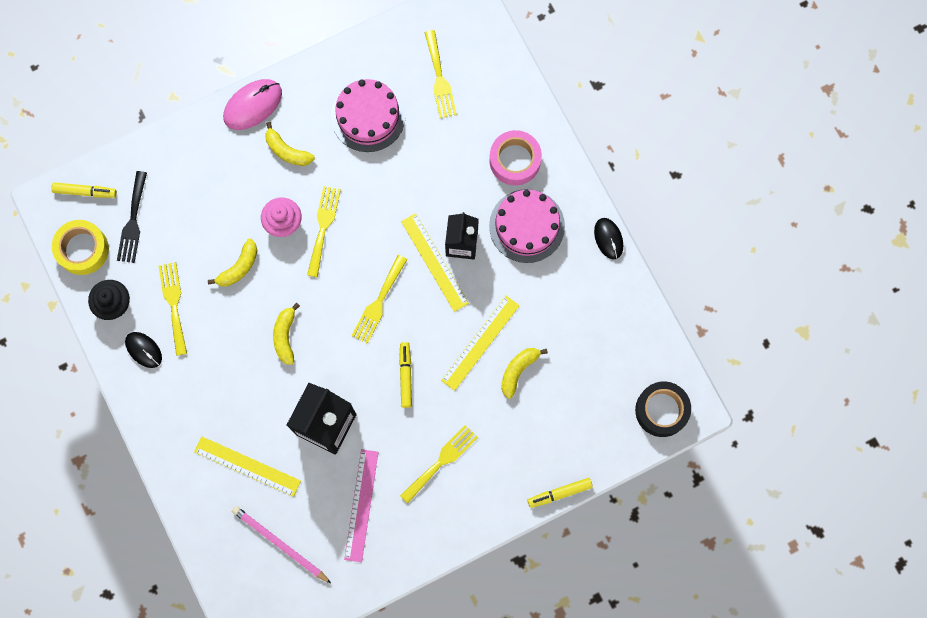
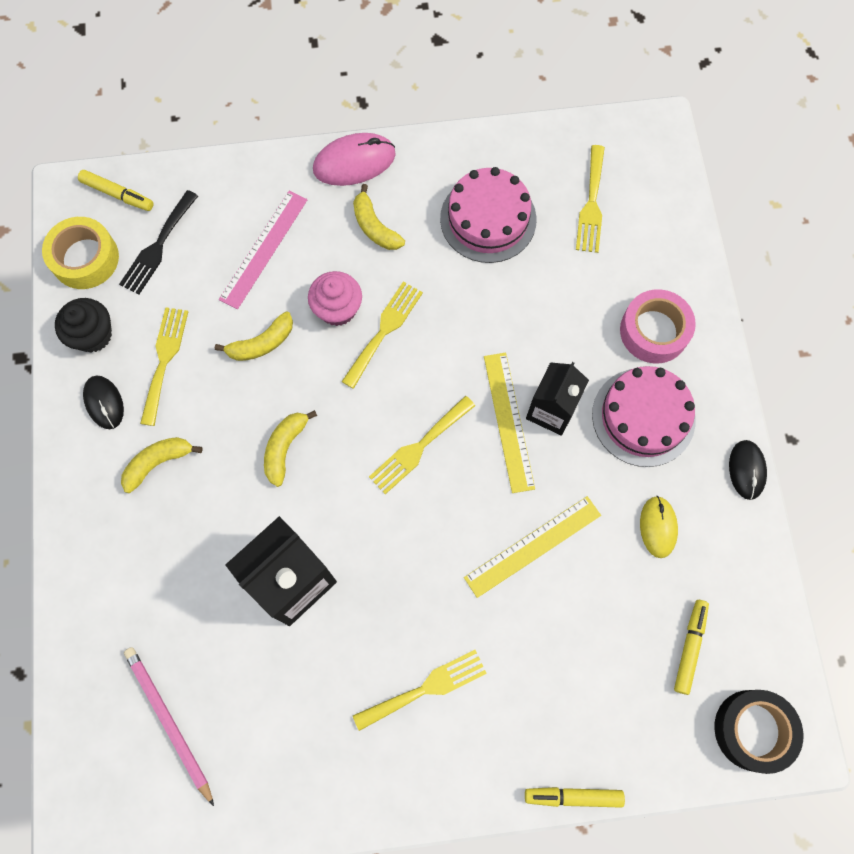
camera: 20 degrees right, 5 degrees down
yellow ruler [194,436,301,497] -> none
pink ruler [344,449,378,562] -> pink ruler moved to [219,191,307,309]
yellow marker [399,342,412,408] -> yellow marker moved to [674,600,709,695]
yellow banana [501,348,548,399] -> yellow banana moved to [121,437,203,493]
none -> yellow mouse [640,496,678,558]

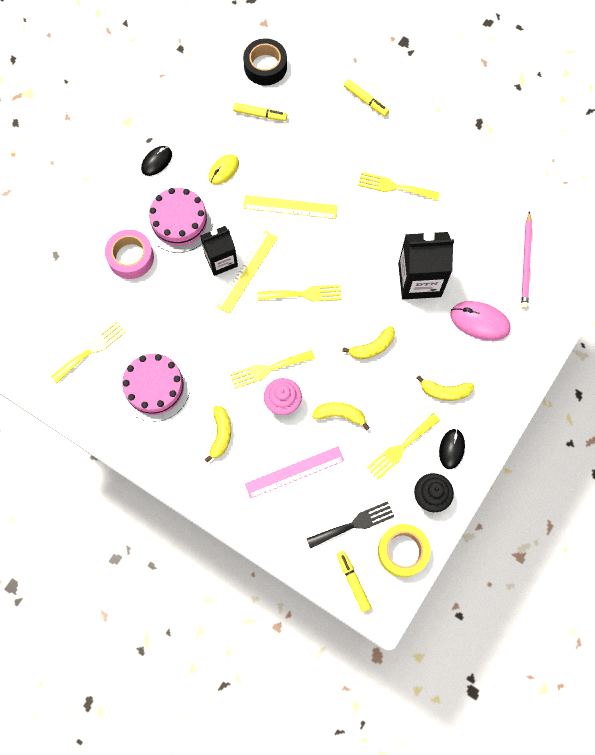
camera: 140 degrees left, 0 degrees up
pink mouse [313,133,396,186] -> pink mouse moved to [450,301,511,341]
yellow marker [674,600,709,695] -> yellow marker turned 135 degrees counterclockwise [233,103,287,121]

